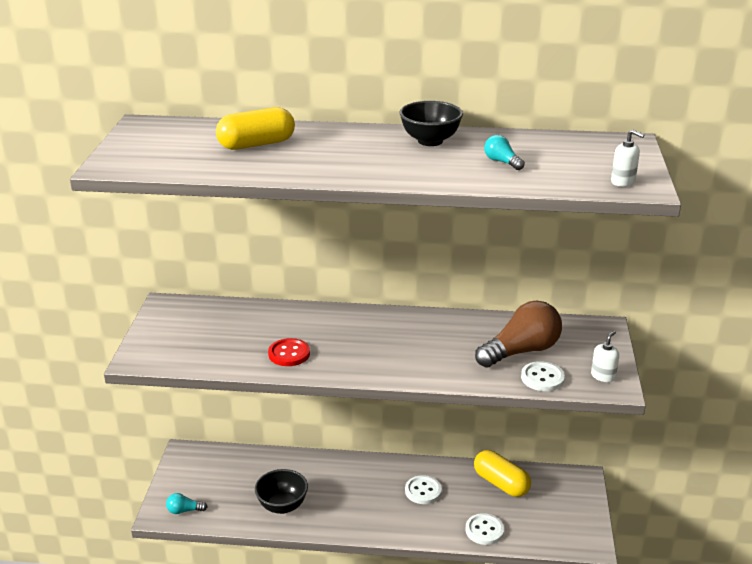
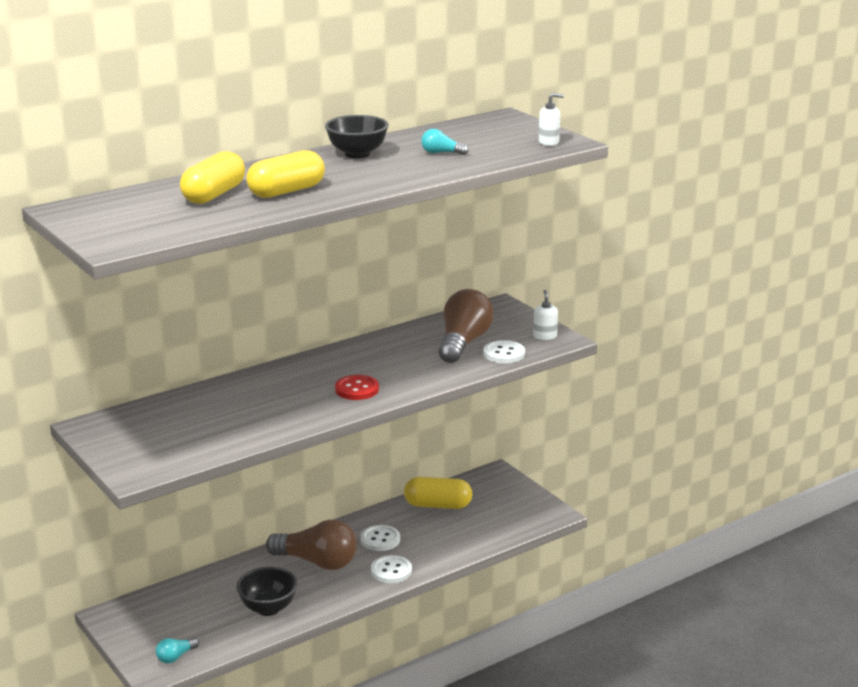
camera: 40 degrees left, 5 degrees down
red button [268,338,310,366] -> red button moved to [335,375,379,400]
white button [465,513,504,545] -> white button moved to [371,555,412,583]
none -> yellow capsule [246,150,325,198]
none -> brown light bulb [266,520,357,570]

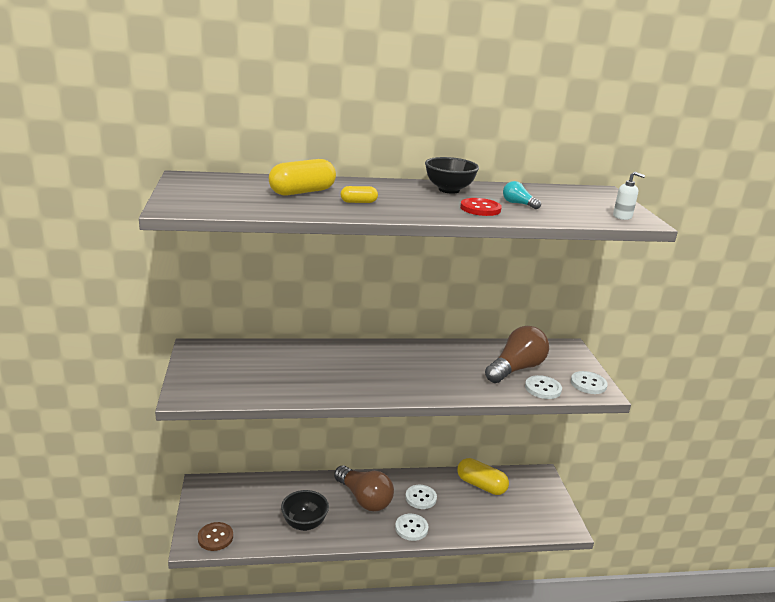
camera: 25 degrees right, 0 degrees up
turquoise light bulb [156,637,199,664] -> brown button [198,522,233,551]
yellow capsule [246,150,325,198] -> yellow capsule [341,186,378,203], size x0.51
red button [335,375,379,400] -> red button moved to [460,198,502,216]
white soap dispenser [533,290,558,340] -> white button [571,371,608,394]

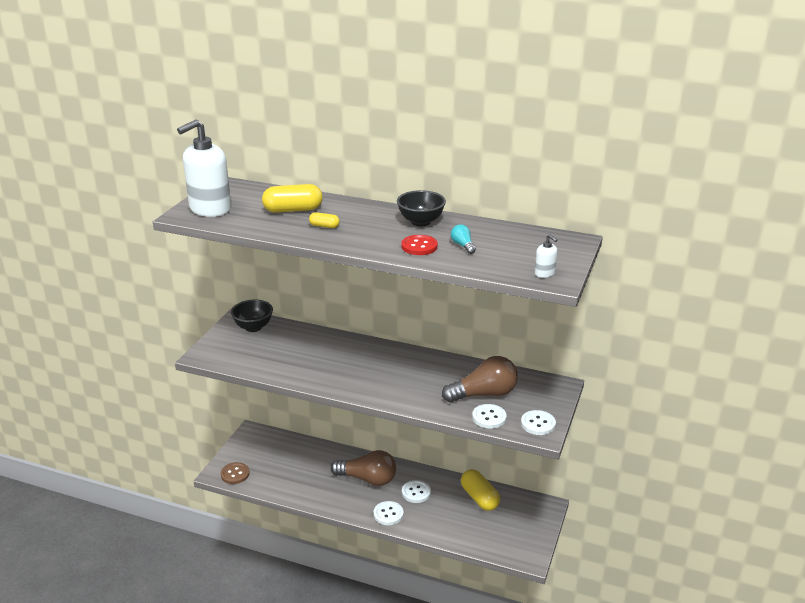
camera: 30 degrees right, 5 degrees up
black bowl [281,490,329,531] -> black bowl moved to [231,299,273,332]
brown light bulb [334,465,394,511] -> brown light bulb turned 60 degrees counterclockwise [331,450,396,486]
none -> white soap dispenser [177,119,231,217]

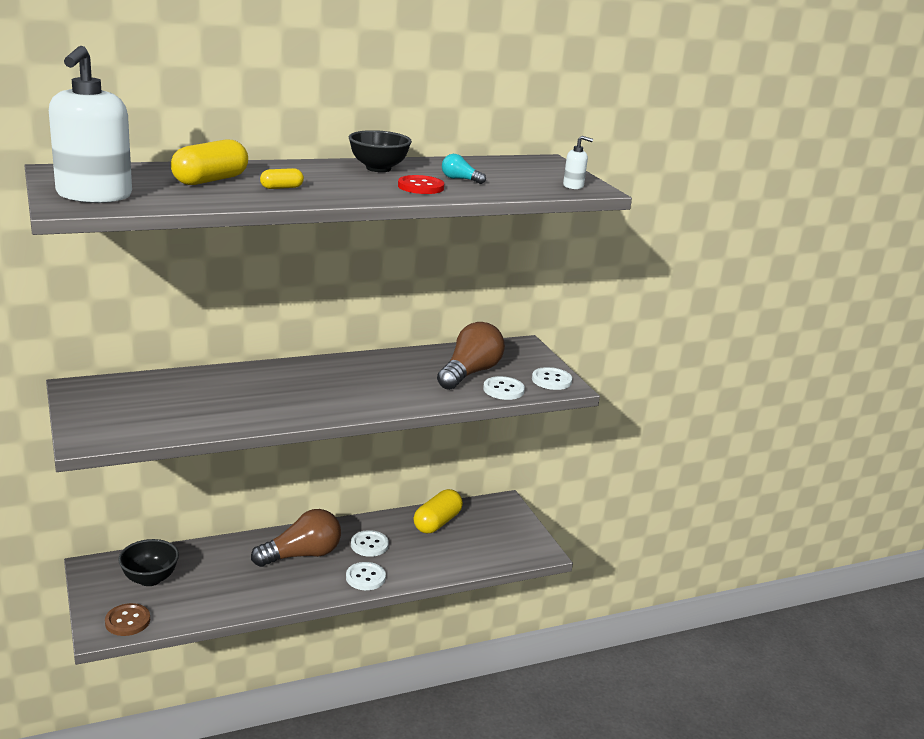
camera: 45 degrees left, 5 degrees down
black bowl [231,299,273,332] -> black bowl moved to [118,539,179,586]
yellow capsule [461,469,500,511] -> yellow capsule turned 75 degrees counterclockwise [414,489,463,533]

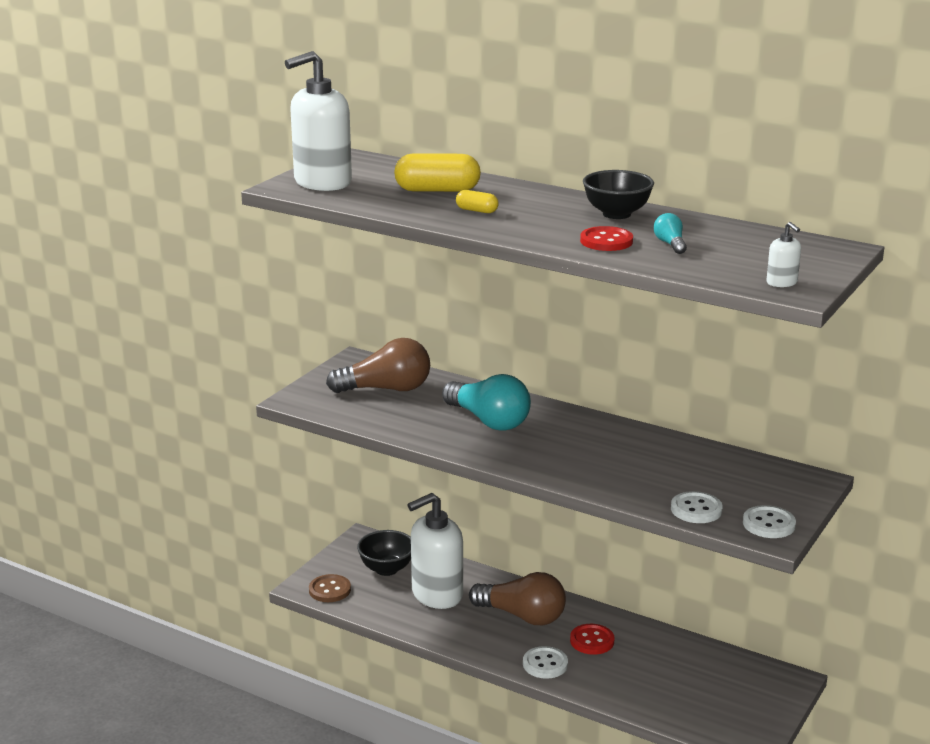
camera: 55 degrees right, 0 degrees up
white button [351,530,389,557] -> red button [570,624,615,655]
yellow capsule [414,489,463,533] -> none
brown light bulb [437,322,505,390] -> brown light bulb moved to [326,338,430,393]
none -> white soap dispenser [407,493,463,609]
none -> turquoise light bulb [442,374,531,431]

